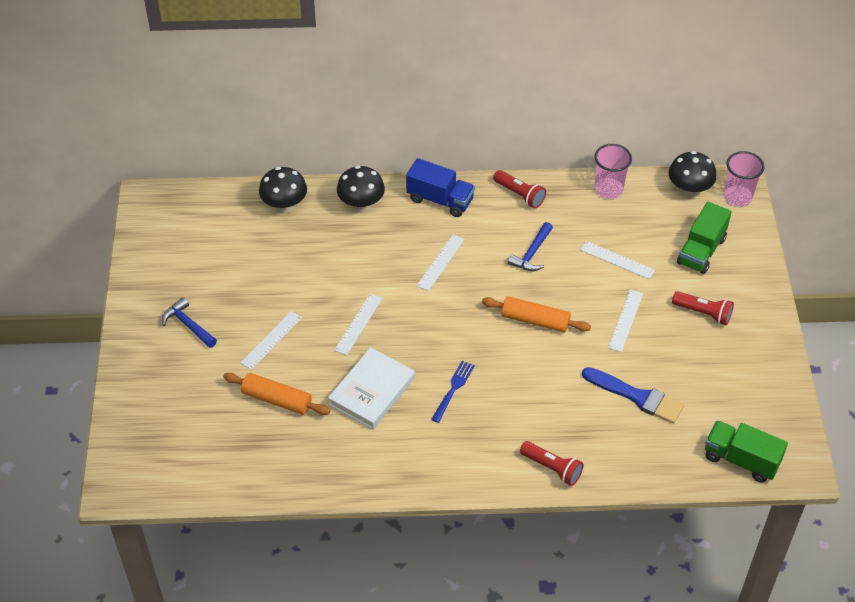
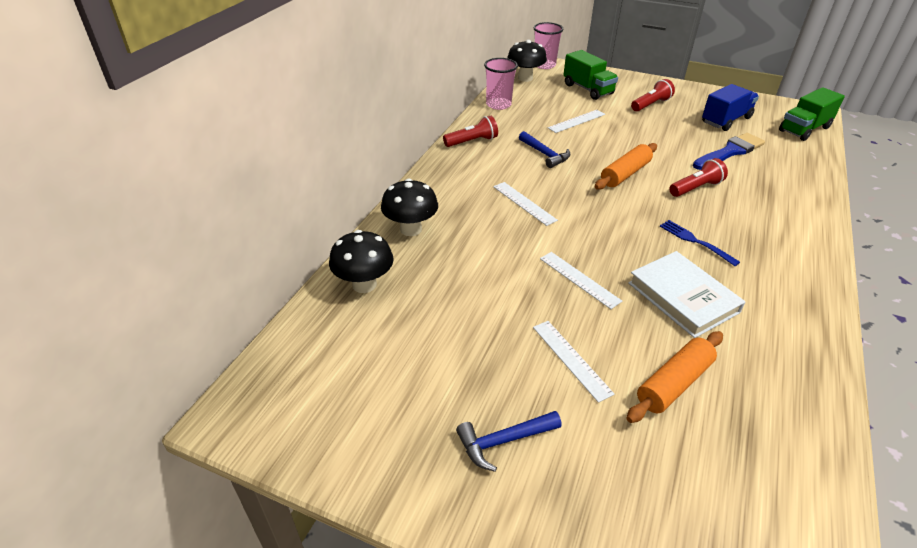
camera: 65 degrees left, 10 degrees down
blue truck [406,158,475,217] -> blue truck moved to [702,84,759,131]
red flashlight [520,441,584,486] -> red flashlight moved to [669,158,728,197]
white ruler [608,289,643,352] -> none

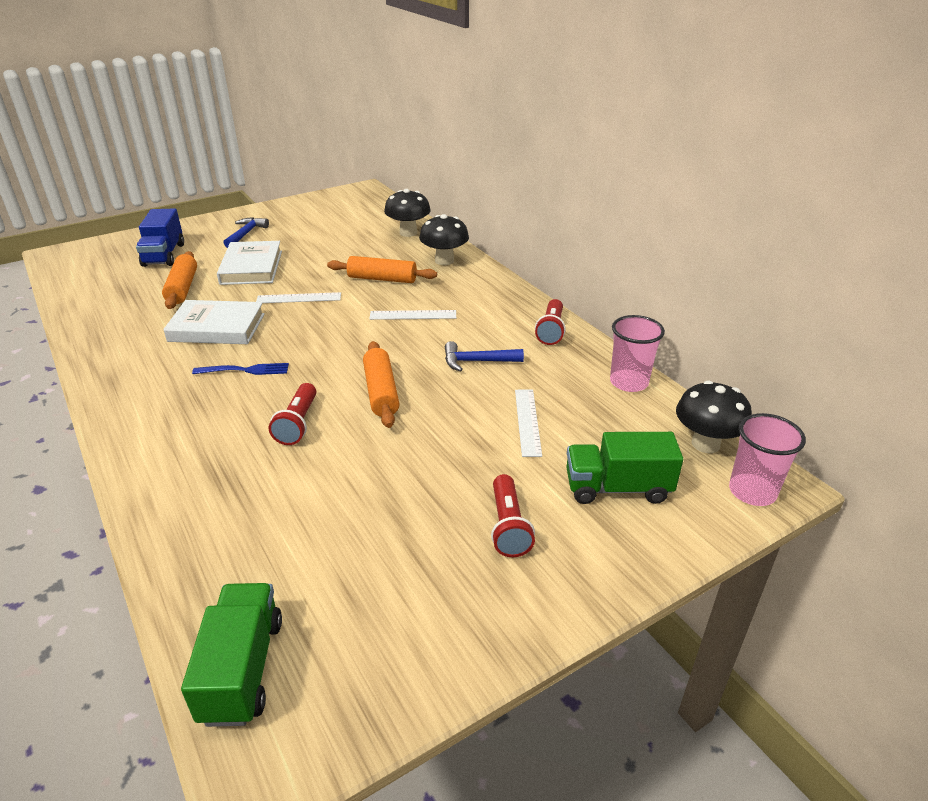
camera: 125 degrees right, 5 degrees down
white ruler [533,321,614,403] -> white book [217,241,282,285]
blue brush [693,133,765,170] -> none
blue truck [702,84,759,131] -> blue truck moved to [136,208,184,267]
none -> orange rolling pin [327,256,437,283]

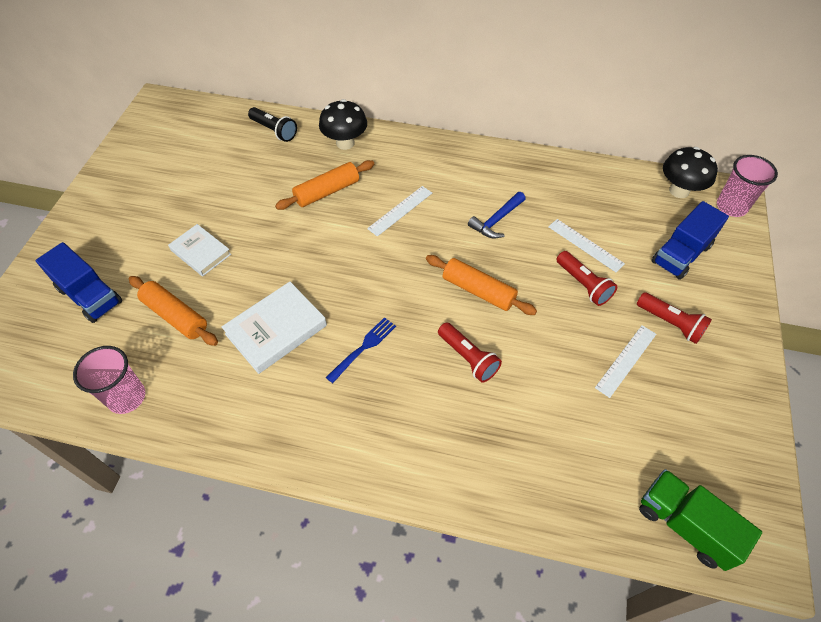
camera: 45 degrees left, 20 degrees up
white book [217,241,282,285] -> white book [168,224,231,276], size x0.66
blue hammer [223,217,269,248] -> none
white ruler [256,292,341,303] -> white ruler moved to [595,325,656,398]
black mushroom [384,189,431,237] -> black flashlight [248,107,297,142]
red flashlight [535,299,566,345] -> red flashlight moved to [556,251,617,306]
green truck [566,432,683,504] -> blue truck [652,201,729,280]
pink cup [610,315,665,392] -> pink cup moved to [73,346,145,414]

